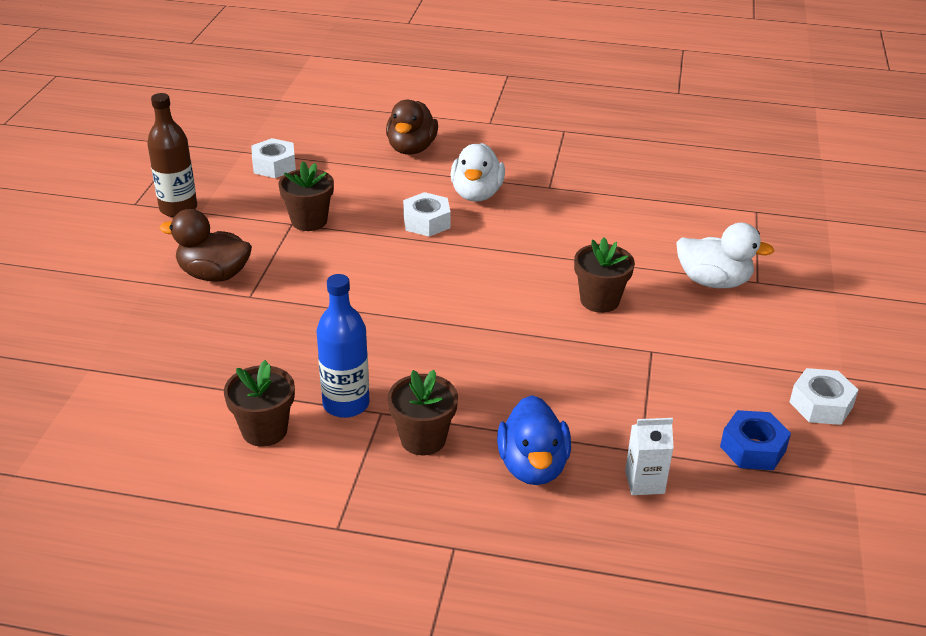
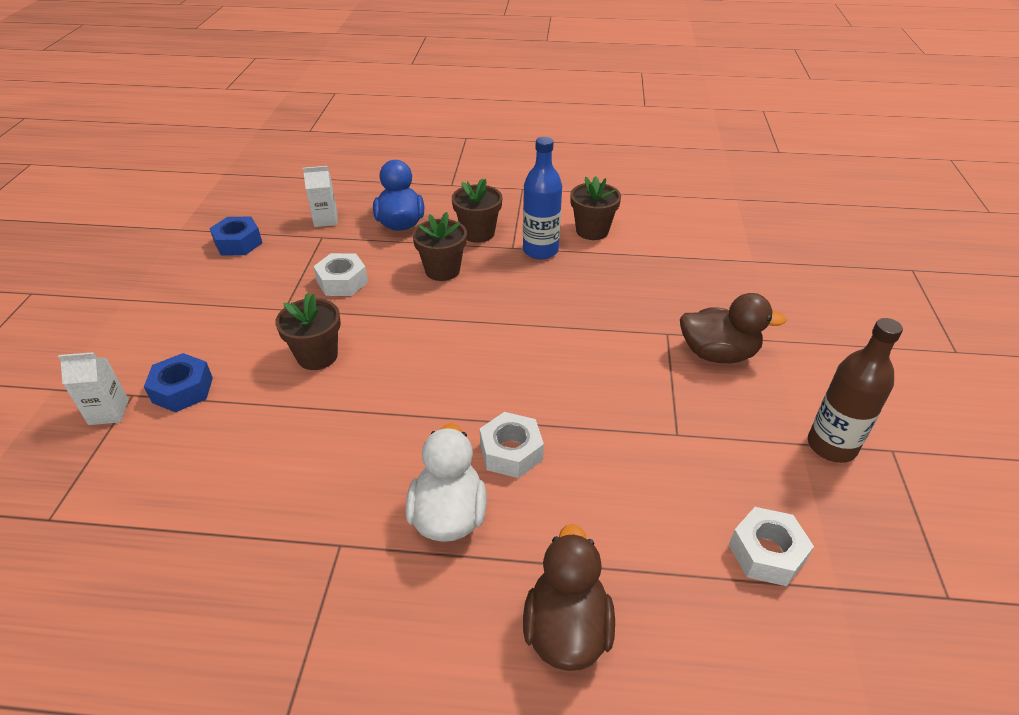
camera: 175 degrees right, 5 degrees up
brown flower pot [278,161,334,231] -> brown flower pot moved to [412,212,467,281]
white duck [676,223,774,288] -> blue nut [144,353,213,412]
white nut [789,368,858,425] -> white nut moved to [313,253,368,296]
none -> white carton [58,352,129,425]

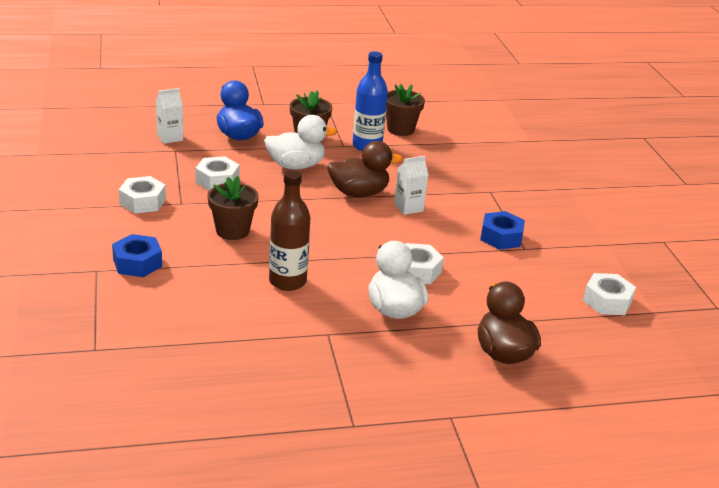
camera: 20 degrees left, 10 degrees down
white carton [58,352,129,425] -> white carton moved to [394,156,428,215]
blue nut [209,217,262,256] -> blue nut moved to [480,211,525,250]
brown flower pot [412,212,467,281] -> white duck [264,115,337,169]
brown duck [680,293,787,363] -> brown duck moved to [327,141,403,197]
brown bottle [808,318,903,463] -> brown bottle moved to [269,170,311,291]
none -> white nut [119,176,166,214]

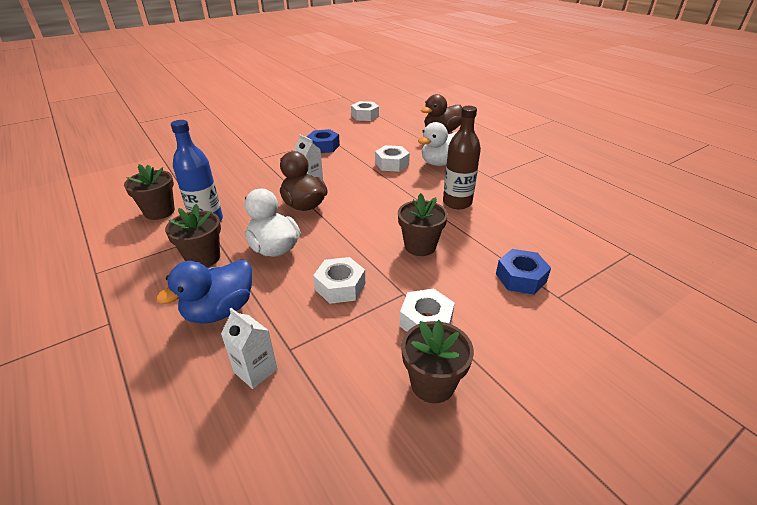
camera: 110 degrees left, 5 degrees up
none -> brown flower pot [401,320,474,403]

